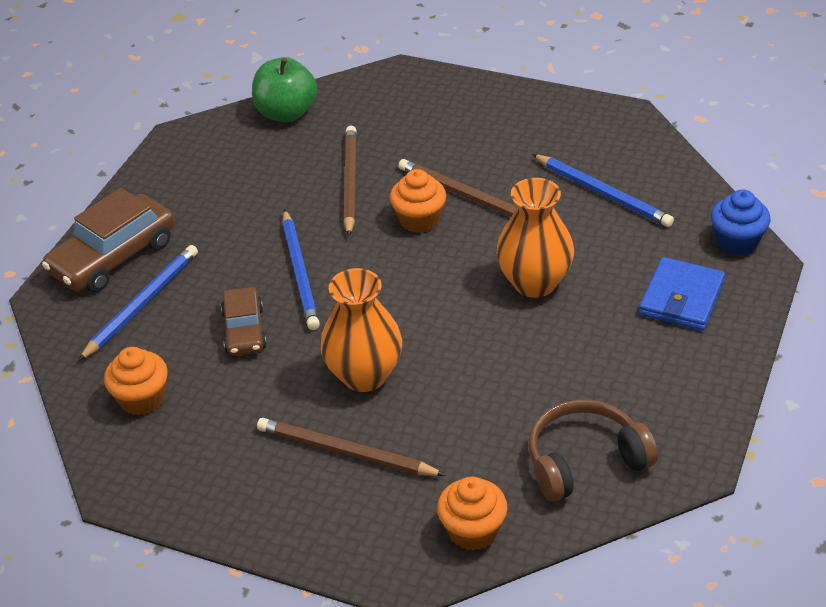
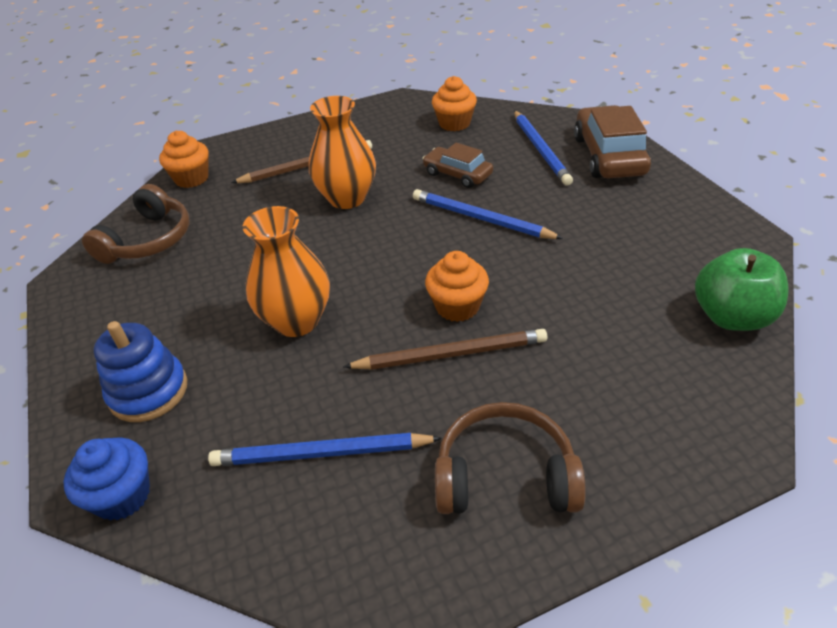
camera: 135 degrees right, 0 degrees up
brown pencil [343,126,357,236] -> none
blue wallet [639,257,725,331] -> blue stacking toy [94,321,187,422]
none -> brown headphones [435,402,586,514]

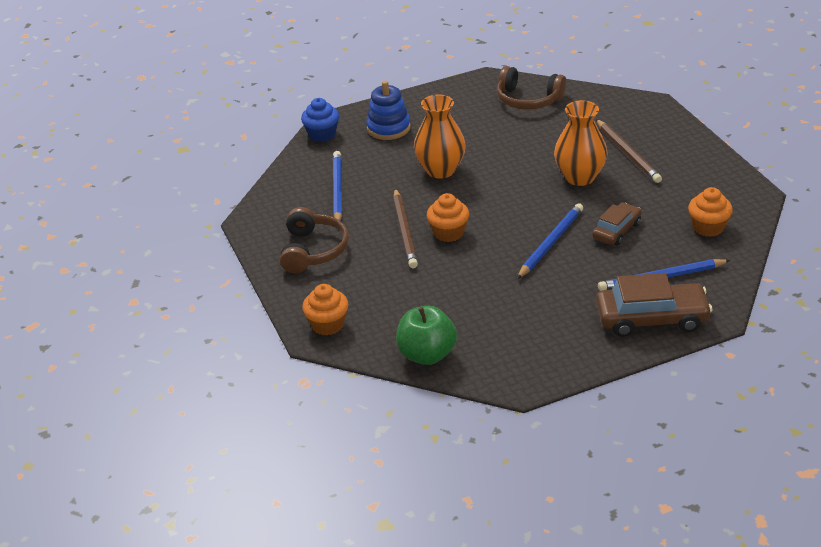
camera: 90 degrees right, 5 degrees down
orange cupcake [159,131,209,188] -> orange cupcake moved to [302,284,349,335]

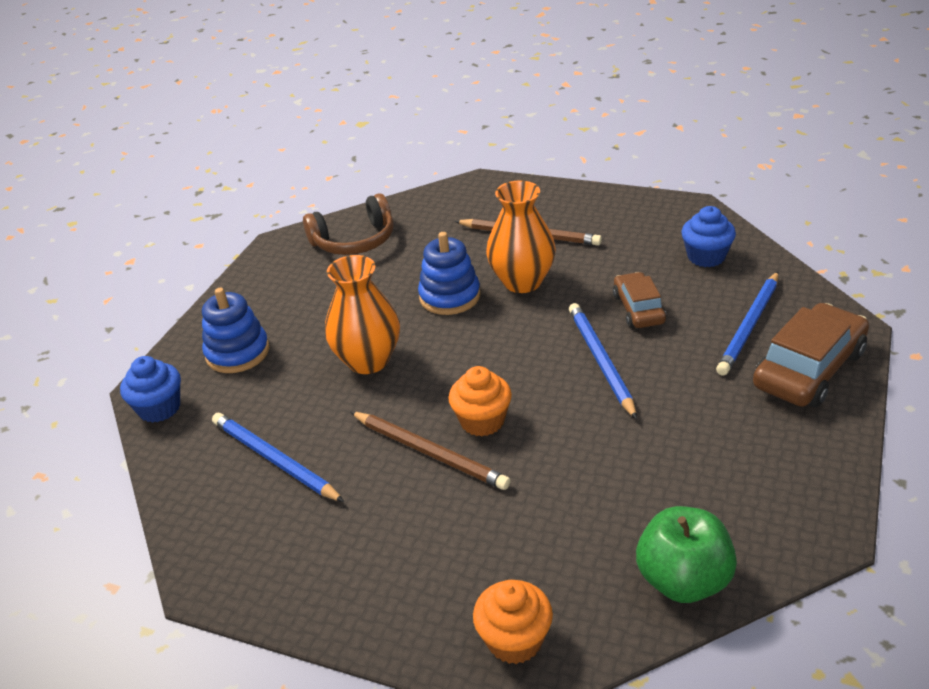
camera: 45 degrees left, 0 degrees up
brown headphones [280,207,349,273] -> none
orange cupcake [688,187,733,237] -> blue cupcake [681,206,736,267]
none -> blue stacking toy [418,232,480,315]

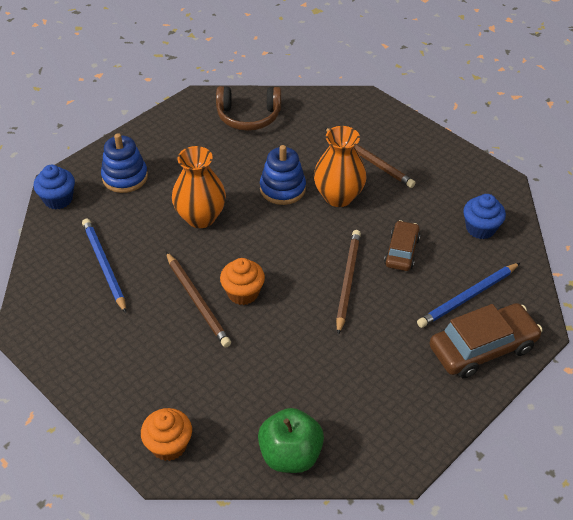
camera: 20 degrees right, 10 degrees up
blue pencil [569,303,637,419] -> brown pencil [336,230,361,335]

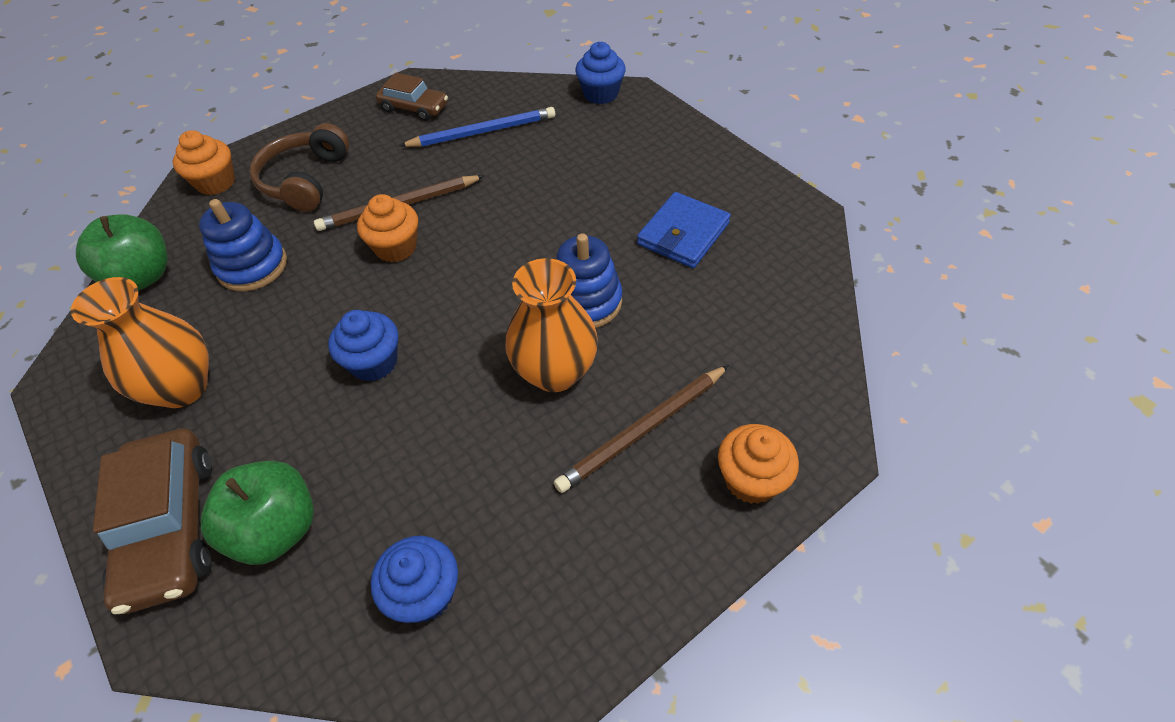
camera: 100 degrees right, 5 degrees up
blue stacking toy [101,133,148,193] -> blue stacking toy moved to [199,199,287,291]
orange vase [172,146,226,228] -> orange vase moved to [71,277,209,408]
brown headphones [216,86,281,131] -> brown headphones moved to [250,123,349,212]
brown pencil [336,230,361,335] -> blue cupcake [328,310,398,381]
brown car [384,220,420,271] -> brown car moved to [376,73,448,121]
blue pencil [417,263,520,328] -> green apple [200,461,314,565]
none -> blue wallet [637,192,731,268]
none -> orange cupcake [718,424,799,504]

